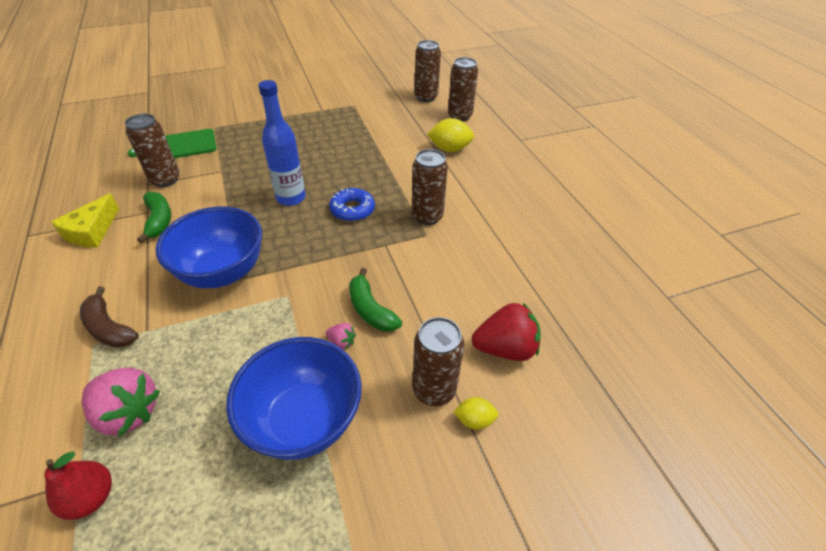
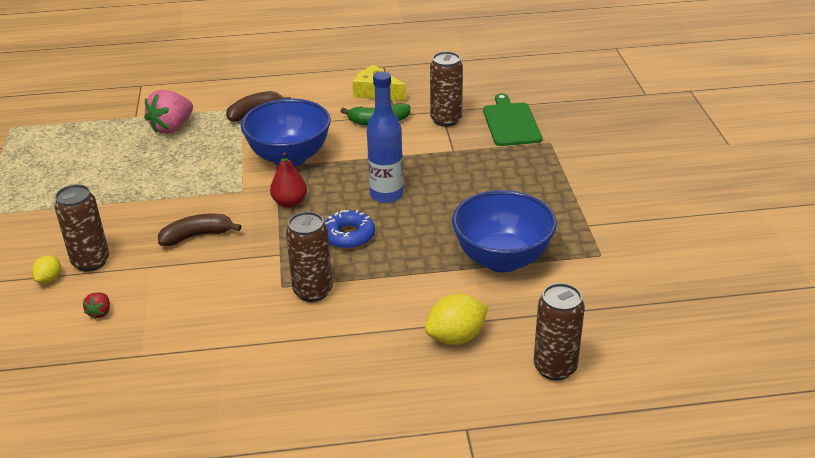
camera: 105 degrees right, 10 degrees down
red pear [44,452,112,520] -> red pear moved to [270,152,307,208]
blue bowl [226,337,362,460] -> blue bowl moved to [452,190,557,272]
pink strawberry [326,323,356,350] -> none
green banana [349,268,402,332] -> brown banana [158,213,242,246]
brown can [415,40,441,102] -> none
yellow lemon [427,118,474,152] -> yellow lemon turned 45 degrees clockwise [425,294,488,345]
red strawberry [472,303,540,361] -> red strawberry [83,292,110,319], size x0.47

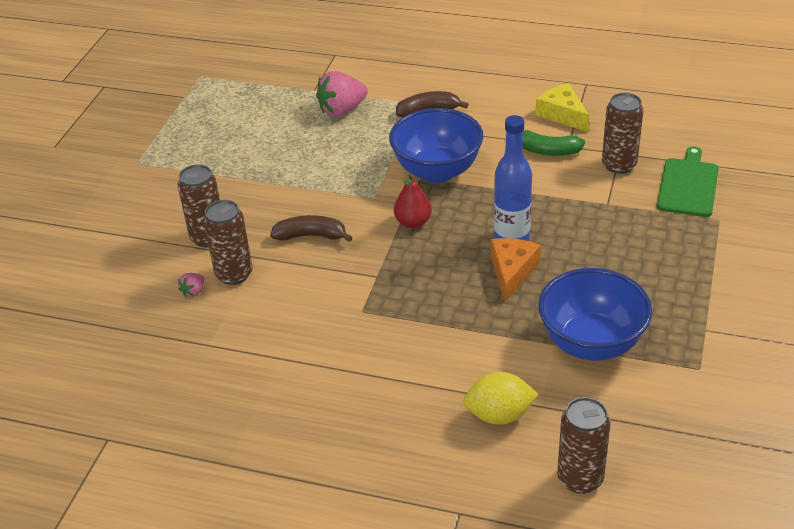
camera: 25 degrees right, 5 degrees up
yellow lemon [32,255,61,283] -> none
red strawberry [83,292,110,319] -> pink strawberry [178,273,204,297]
brown can [286,212,332,302] -> brown can moved to [203,200,252,285]
blue donut [324,210,375,249] -> none
none -> orange cheese [491,238,541,301]

